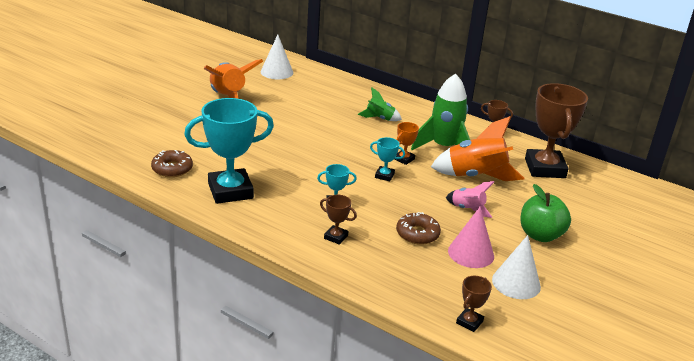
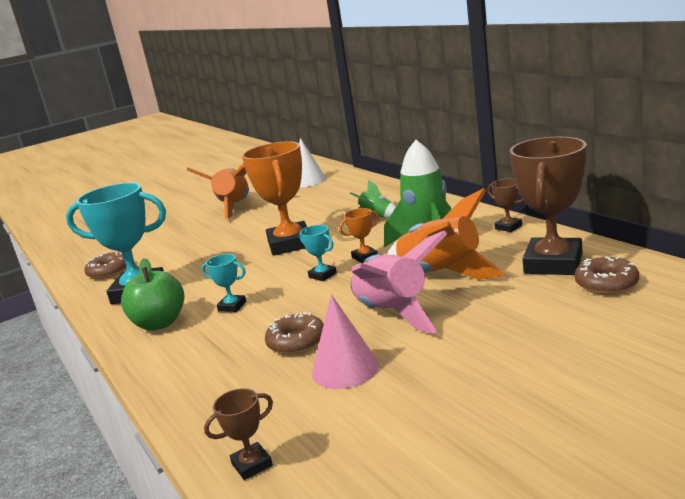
camera: 30 degrees right, 10 degrees down
brown trophy [320,195,357,245] -> none
pink rocket [446,181,494,218] -> pink rocket [351,230,448,333], size x1.89
white cone [492,235,541,299] -> none
green apple [520,184,571,242] -> green apple moved to [121,258,184,331]
none -> orange trophy [242,141,307,256]
none -> brown donut [575,256,639,294]

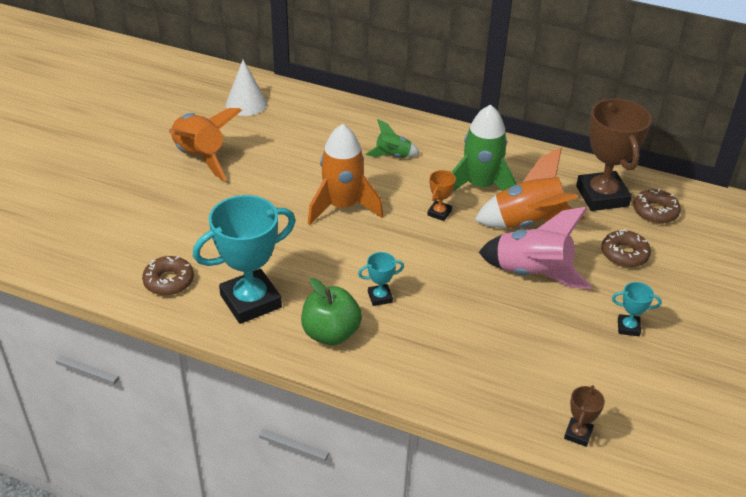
camera: 40 degrees left, 20 degrees up
orange trophy [242,141,307,256] -> orange rocket [308,124,383,225]
brown donut [265,312,324,355] -> brown donut moved to [601,229,651,267]
turquoise trophy [299,225,337,281] -> turquoise trophy moved to [612,282,662,336]
pink cone [312,294,379,389] -> none
brown trophy [487,179,524,232] -> none

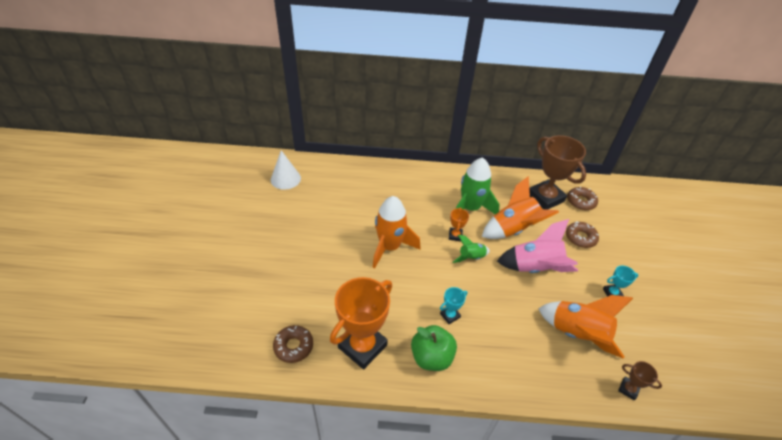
camera: 20 degrees left, 5 degrees up
orange rocket [169,108,242,181] -> orange rocket moved to [538,295,633,359]
turquoise trophy [193,195,296,324] -> orange trophy [330,277,392,369]
green rocket [366,119,420,158] -> green rocket moved to [453,235,490,263]
brown trophy [564,385,605,447] -> brown trophy turned 60 degrees counterclockwise [618,361,662,400]

